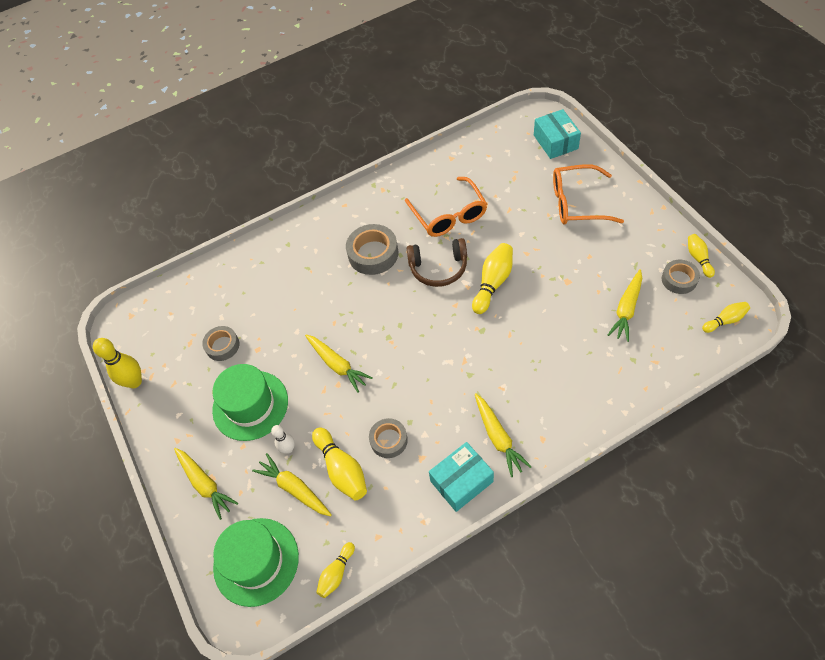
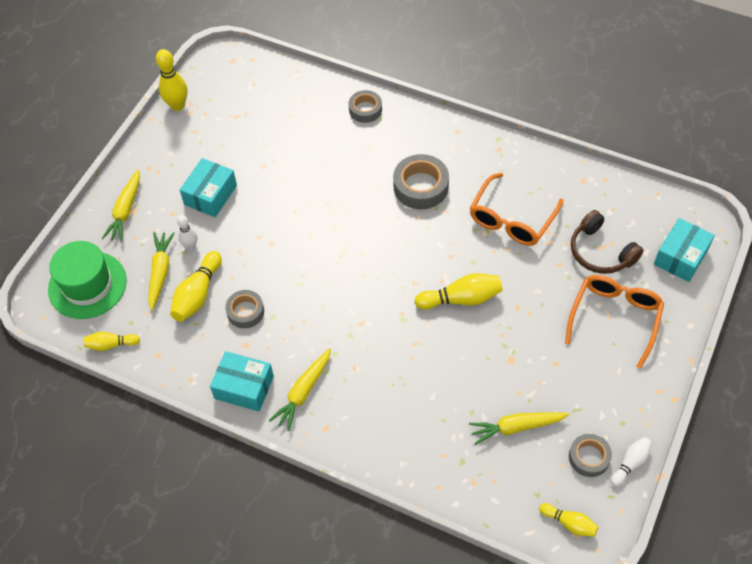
camera: 50 degrees right, 0 degrees up
grey tape [202,326,239,361] -> grey tape moved to [349,90,382,123]
green hat [212,364,288,441] -> turquoise box [180,158,237,217]
yellow carrot [305,334,373,392] -> none
brown headphones [407,238,467,287] -> brown headphones moved to [571,210,644,274]
orange glasses [553,164,624,225] -> orange glasses turned 60 degrees clockwise [565,275,664,369]
yellow bowling pin [688,234,715,278] -> white bowling pin [611,437,652,486]

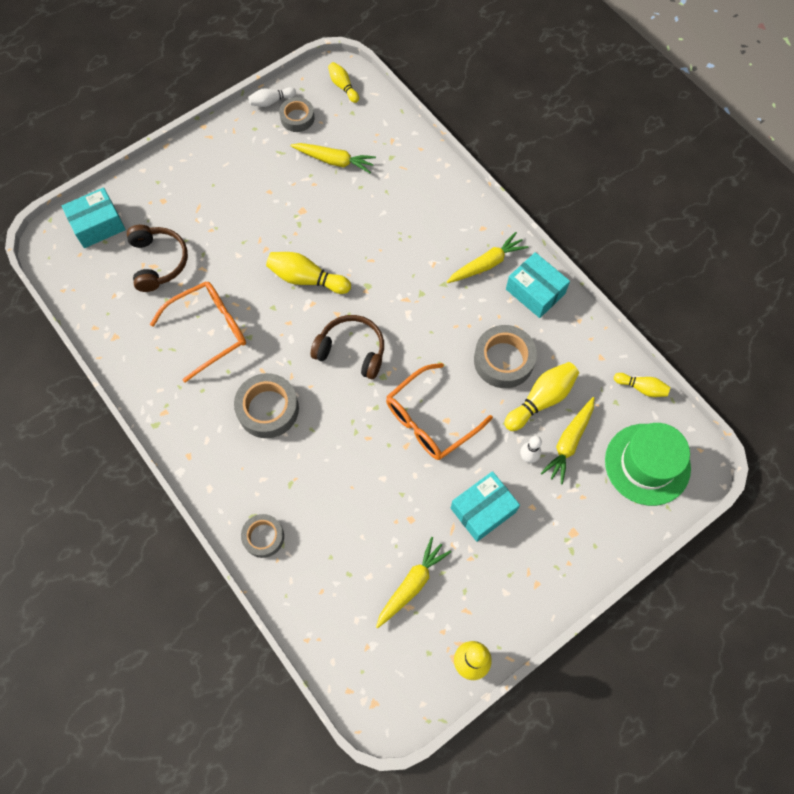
camera: 155 degrees left, 10 degrees up
yellow carrot [102,169,140,242] -> yellow carrot moved to [376,537,451,628]
grey tape [225,290,264,328] -> grey tape [474,325,537,388], size x1.58
orange glasses [565,275,664,369] -> orange glasses moved to [386,363,493,460]
none -> brown headphones [311,315,384,379]

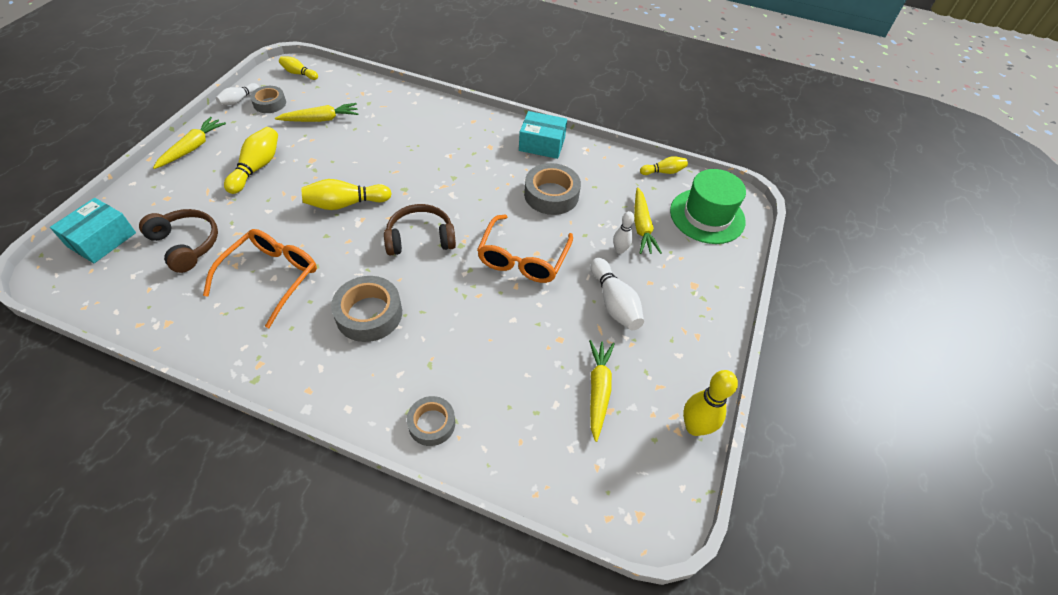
camera: 35 degrees left, 15 degrees down
yellow carrot [447,232,528,283] -> yellow carrot moved to [153,117,226,169]
turquoise box [451,471,520,542] -> white bowling pin [590,258,644,330]
yellow bowling pin [504,362,579,431] -> yellow bowling pin moved to [224,127,278,194]

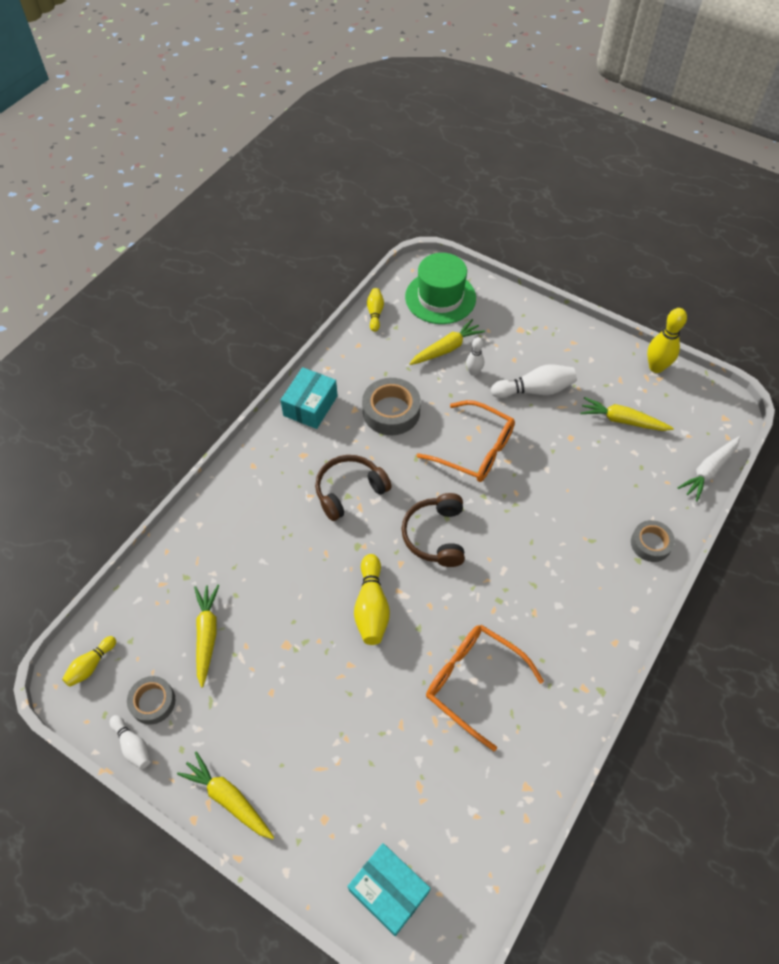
camera: 75 degrees left, 5 degrees up
brown headphones [139,209,218,273] -> brown headphones moved to [315,455,392,521]
yellow bowling pin [224,127,278,194] -> none
grey tape [331,276,402,342] -> none
yellow carrot [634,187,662,254] -> yellow carrot turned 45 degrees counterclockwise [409,319,485,365]
none -> white carrot [677,436,740,501]

